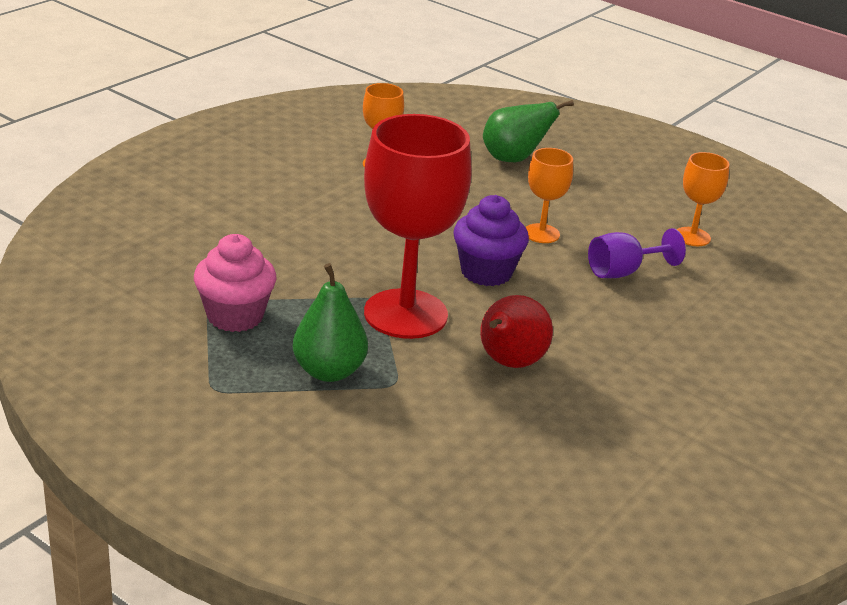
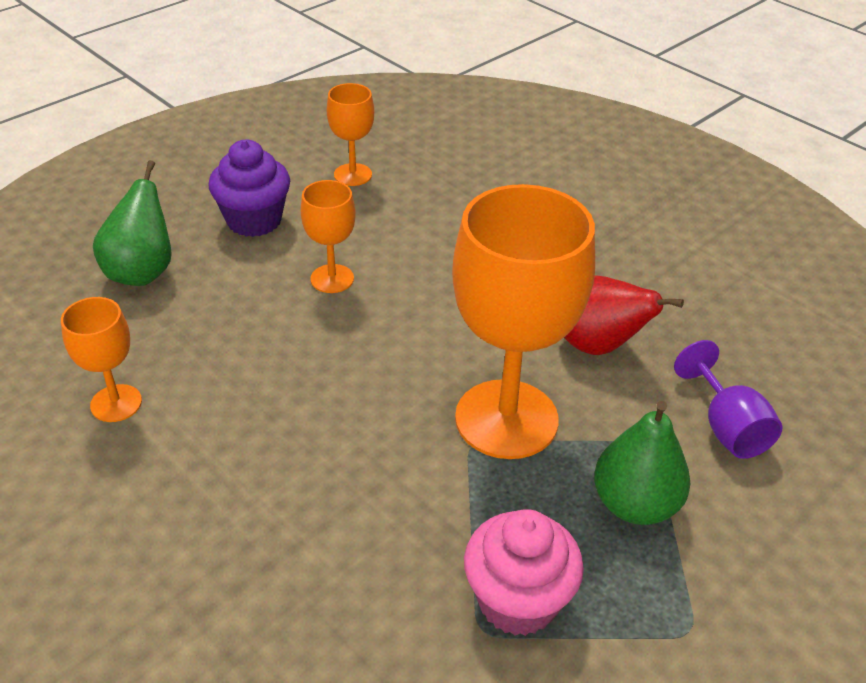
camera: 80 degrees left, 10 degrees up
red goblet [364,114,472,339] -> orange goblet [452,184,595,459]
purple cupcake [453,195,529,286] -> purple cupcake moved to [208,140,290,237]
purple goblet [588,228,686,278] -> purple goblet moved to [674,340,782,459]

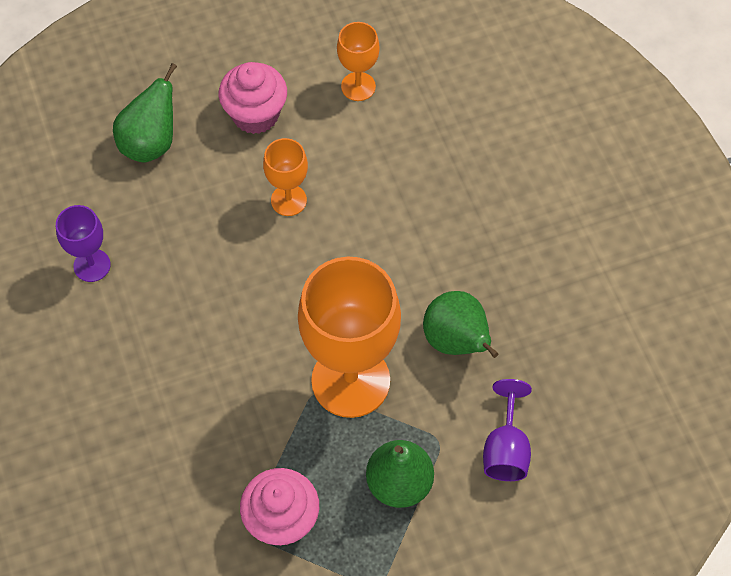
camera: 25 degrees right, 20 degrees up
orange goblet [61,297,142,422] -> purple goblet [56,205,111,282]
purple cupcake [208,140,290,237] -> pink cupcake [219,62,287,134]
red pear [564,275,684,355] -> green pear [423,291,498,358]

